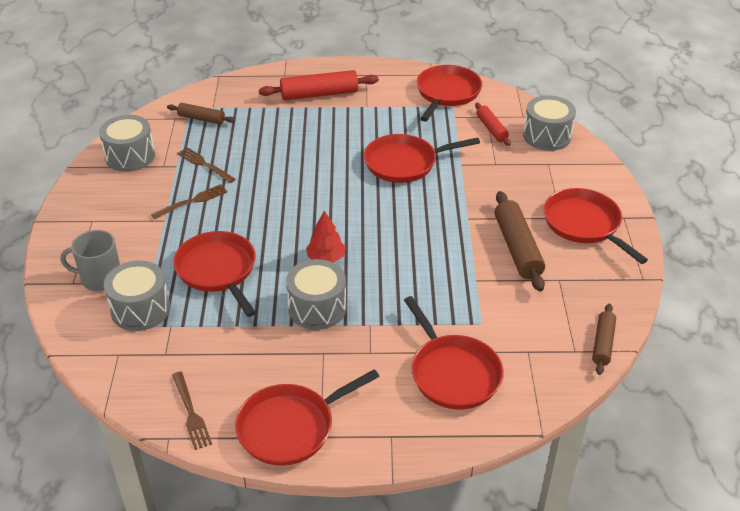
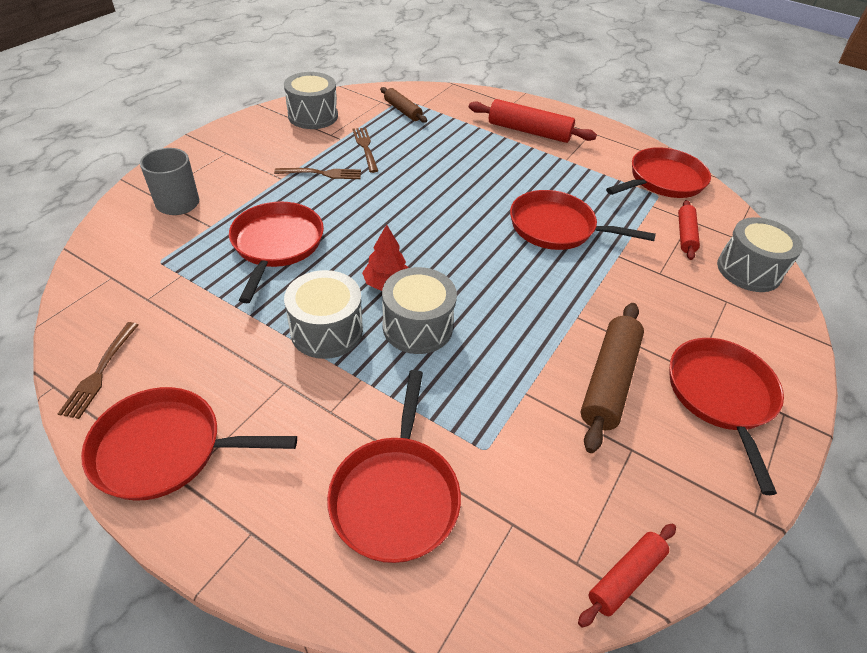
camera: 30 degrees right, 5 degrees up
grey drum [104,260,170,331] -> grey drum moved to [382,267,457,354]
brown rolling pin [592,303,616,375] -> red rolling pin [578,524,676,627]

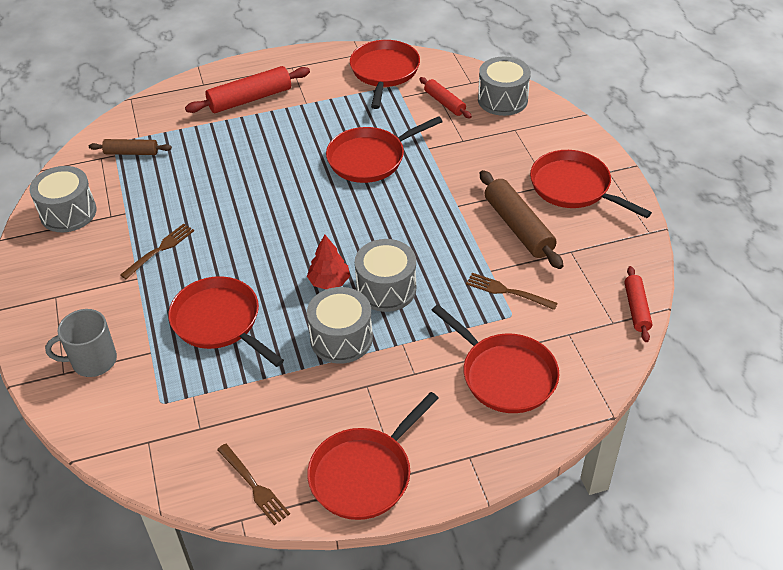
camera: 45 degrees left, 0 degrees up
brown fork [353,128,378,173] -> brown fork moved to [466,273,558,310]

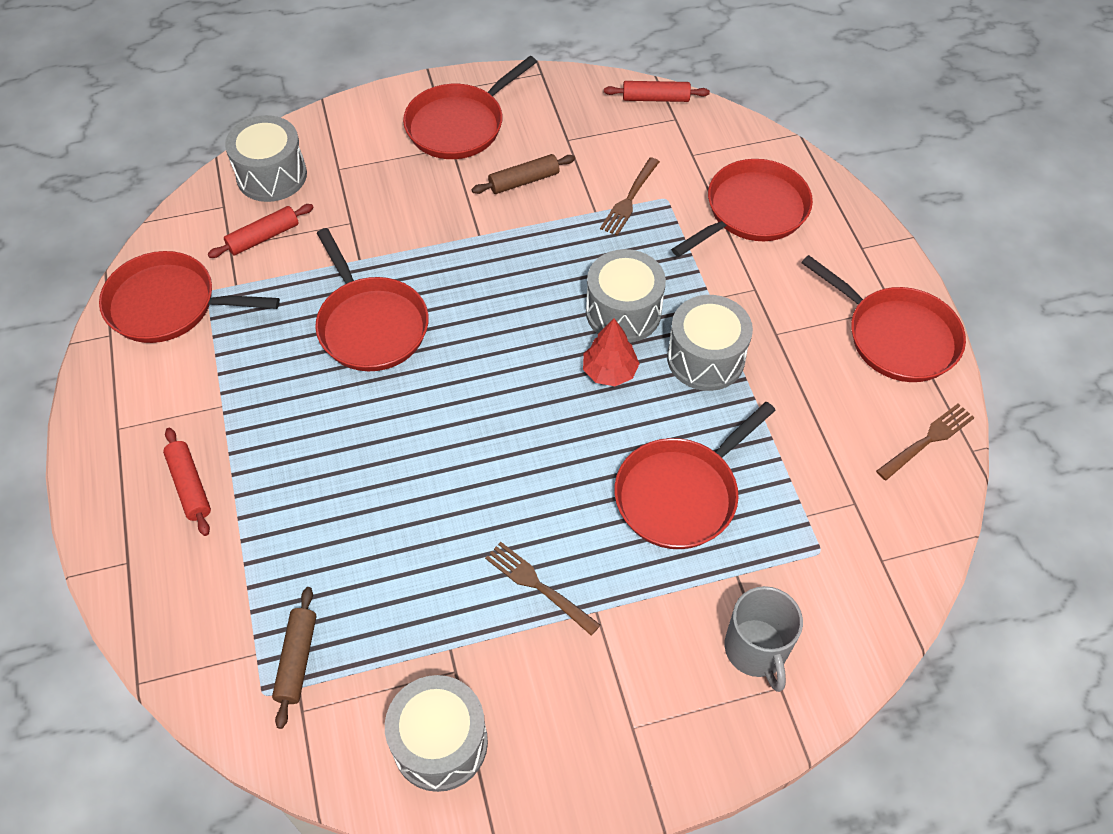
camera: 90 degrees left, 10 degrees up
red rolling pin [185,66,310,113] -> red rolling pin [163,428,211,536], size x0.60
brown rolling pin [480,170,564,269] -> brown rolling pin [472,154,575,194], size x0.60

